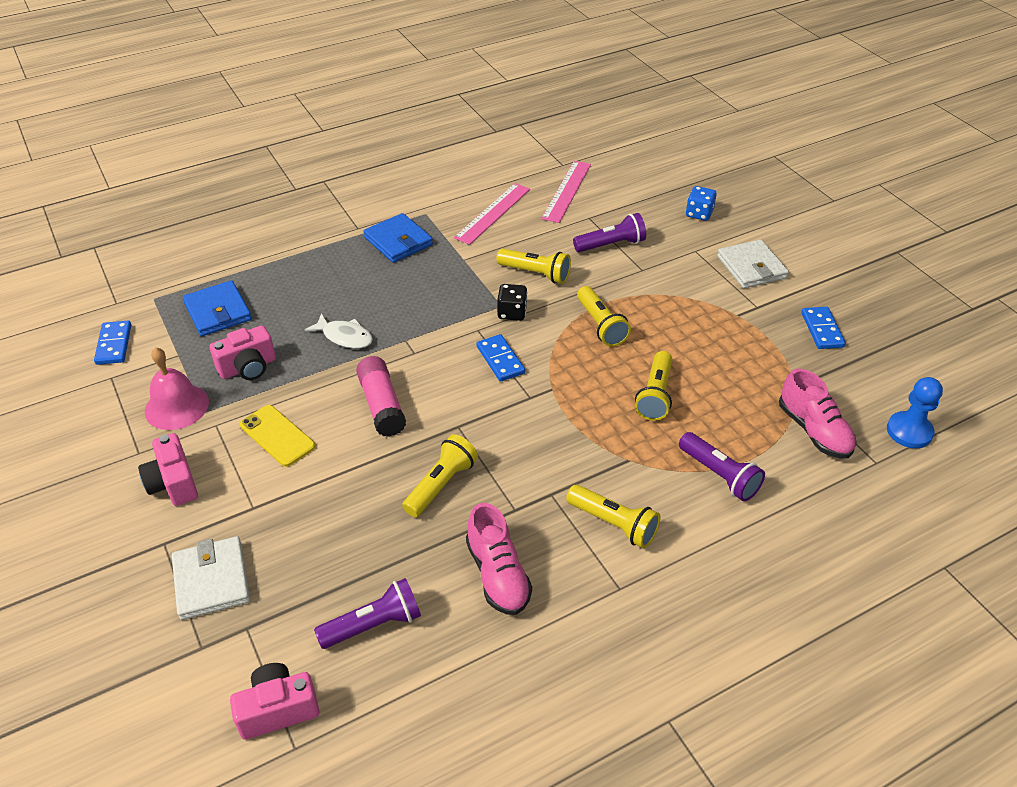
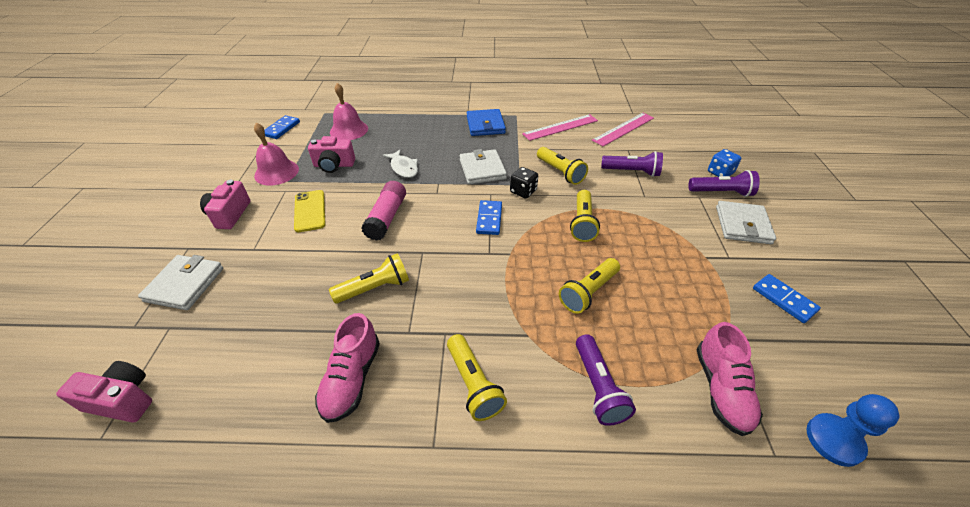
camera: 30 degrees right, 0 degrees up
blue wallet [183,280,252,336] -> pink bell [330,83,368,140]
purple flashlight [314,578,421,649] -> purple flashlight moved to [688,170,760,197]
blue domino [801,307,846,349] -> blue domino turned 60 degrees counterclockwise [753,274,821,323]
none -> white wallet [459,149,507,185]

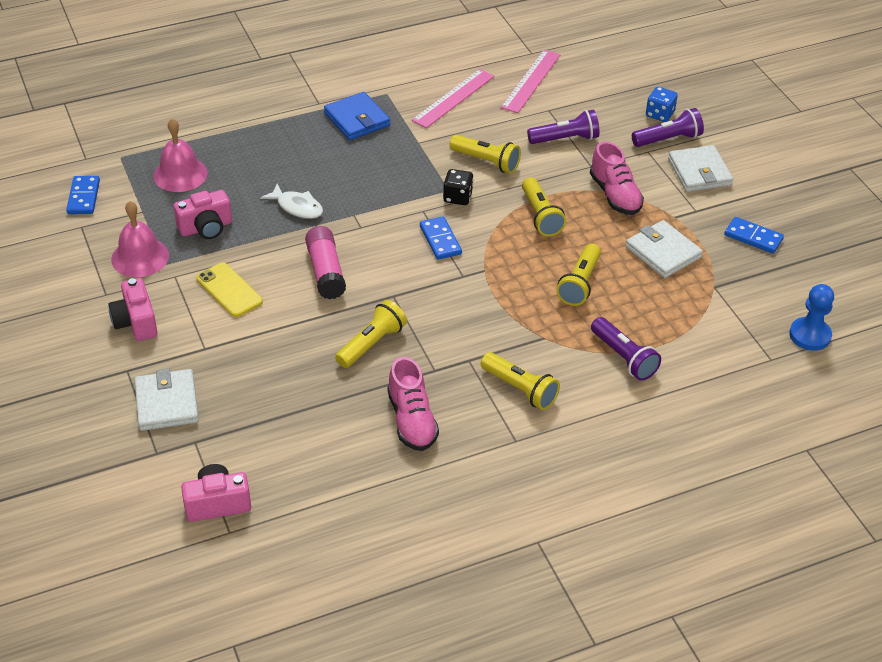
camera: 25 degrees left, 0 degrees up
white wallet [459,149,507,185] -> white wallet moved to [626,220,703,278]
pink shoe [696,322,763,436] -> pink shoe moved to [590,141,644,215]

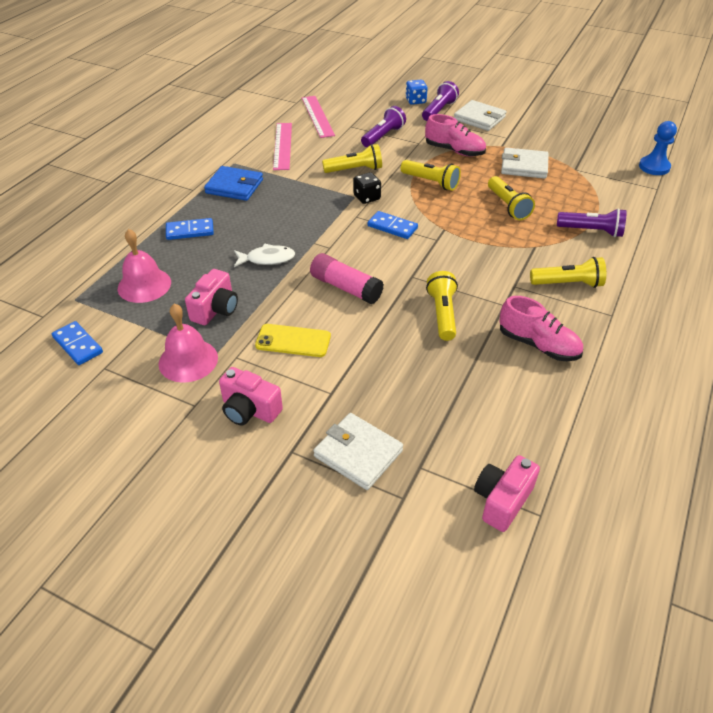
camera: 40 degrees left, 0 degrees up
blue domino [724,217,784,254] -> blue domino moved to [166,218,214,240]

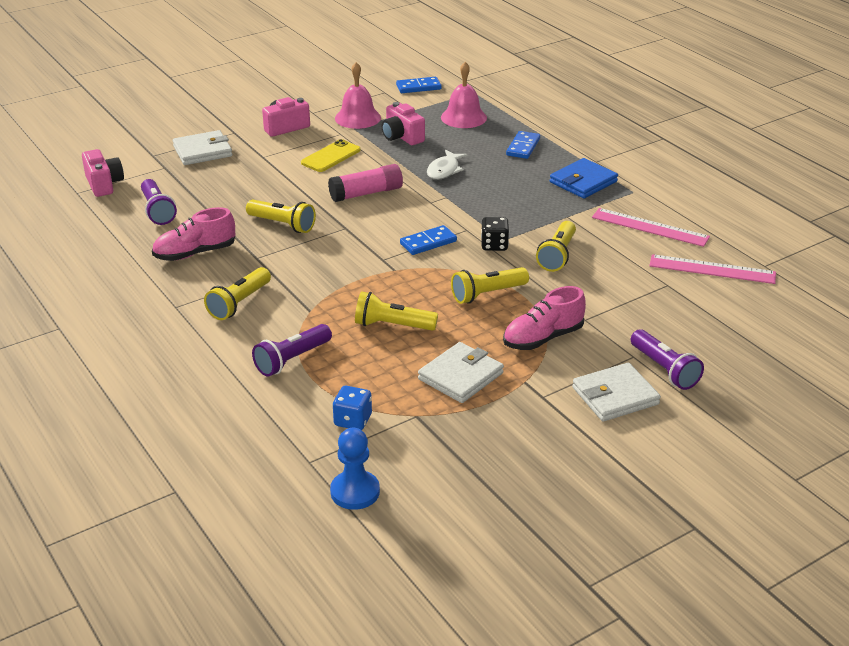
camera: 120 degrees right, 10 degrees down
purple flashlight [361,106,406,147] -> purple flashlight moved to [141,179,177,225]
blue dice [405,80,428,105] -> blue dice moved to [333,386,372,430]

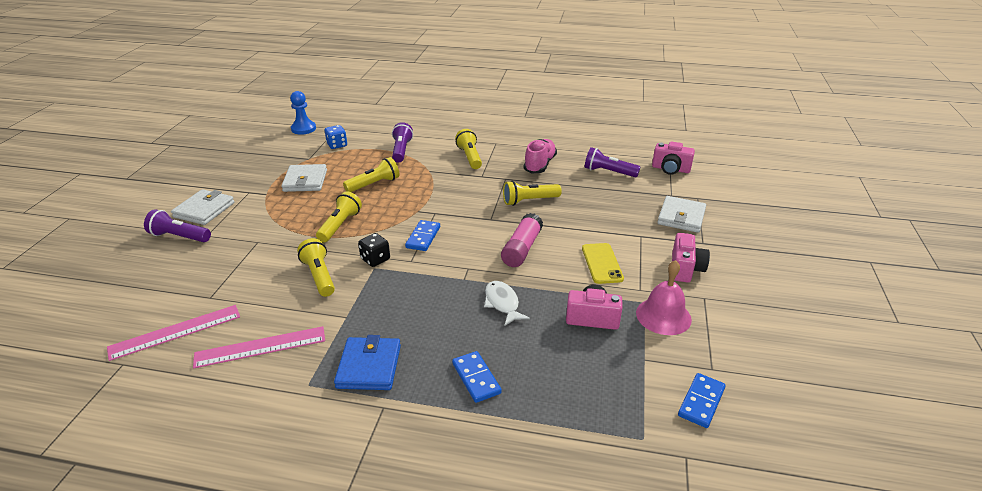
camera: 135 degrees right, 0 degrees up
pink bell [441,62,487,128] -> none
pink shoe [503,286,586,350] -> none

